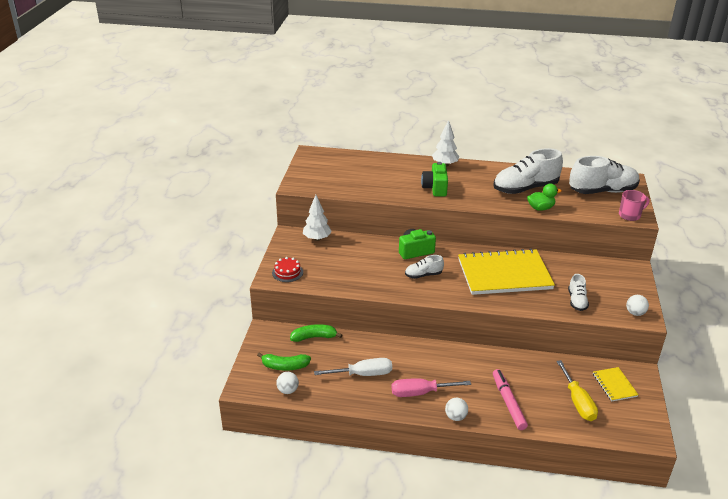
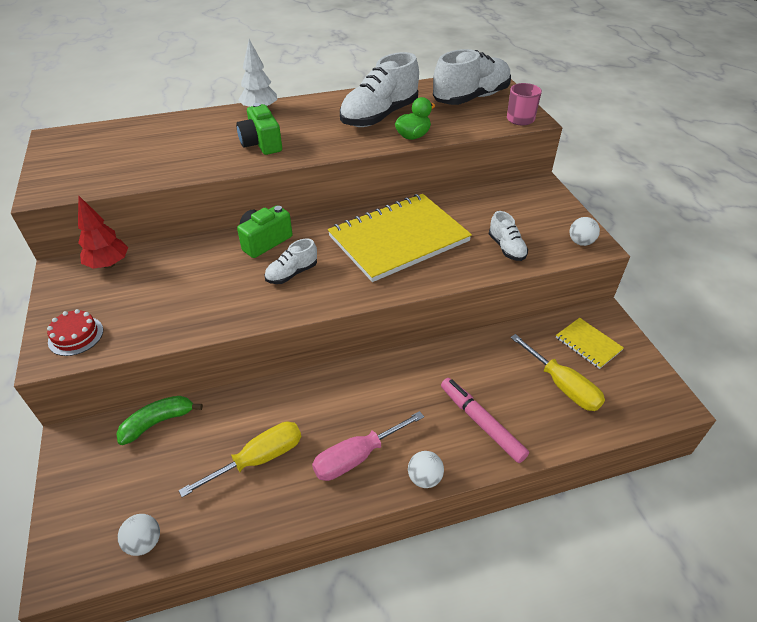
camera: 25 degrees left, 10 degrees up
green banana [257,352,311,371] -> none
white tree [303,195,332,241] -> red tree [78,196,128,269]
white screwdriver [314,358,392,376] -> yellow screwdriver [179,422,301,497]

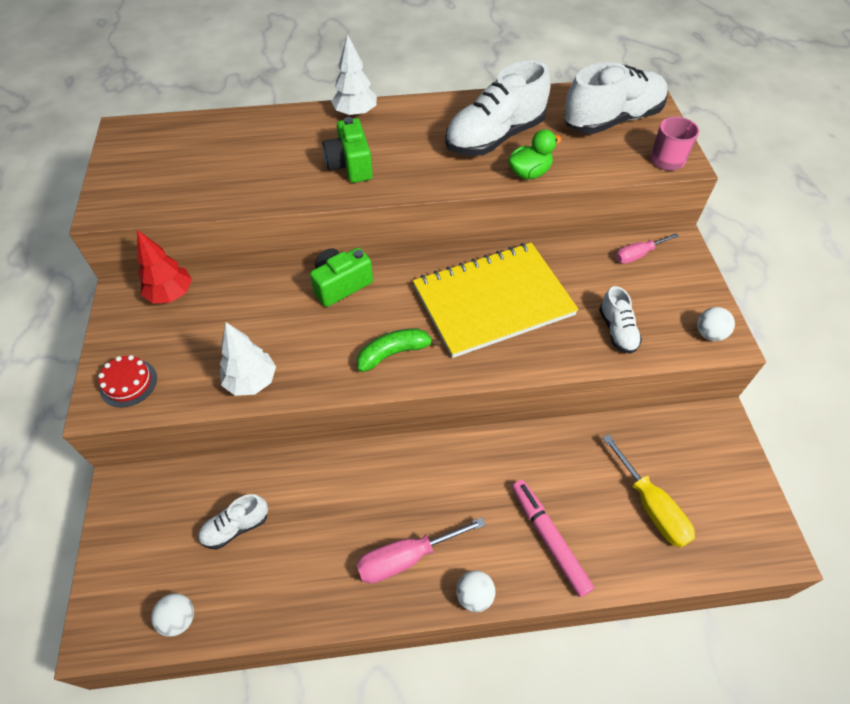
camera: 10 degrees right, 10 degrees up
green banana [116,396,203,445] -> green banana moved to [357,329,441,372]
yellow screwdriver [179,422,301,497] -> none
white shoe [264,238,317,284] -> white shoe moved to [198,494,268,549]
yellow notebook [556,318,624,369] -> none
none -> white tree [220,322,276,396]
none -> pink screwdriver [616,233,679,264]

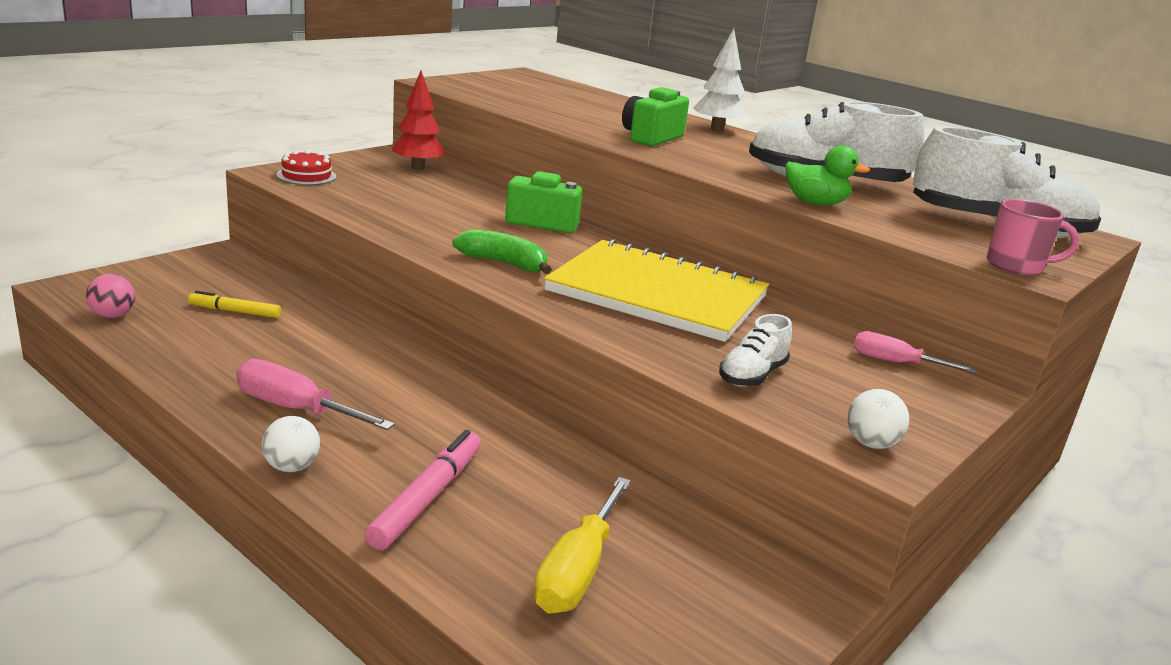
camera: 45 degrees right, 30 degrees down
white ball [151,593,194,637] -> pink ball [86,274,135,318]
white shoe [198,494,268,549] -> yellow marker [188,290,281,318]
white tree [220,322,276,396] -> none

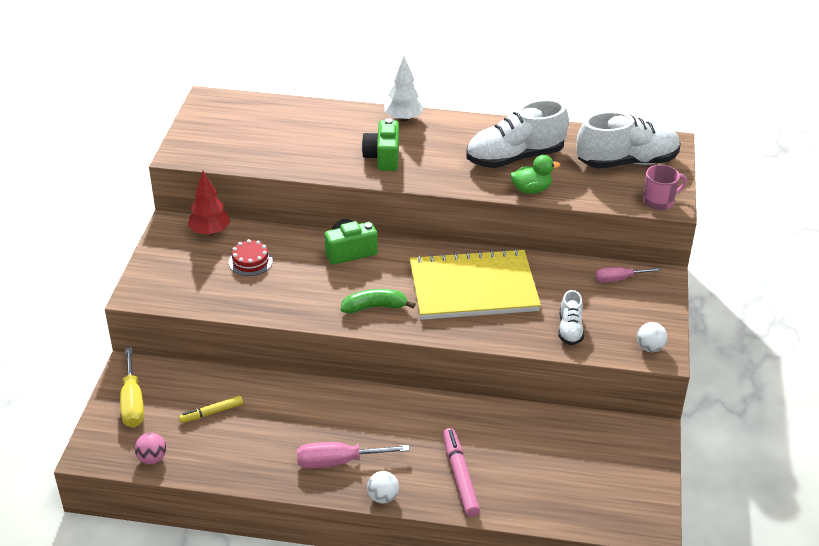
camera: 30 degrees left, 15 degrees up
red cake [276,150,337,185] -> red cake moved to [229,239,273,276]
yellow screwdriver [533,477,631,613] -> yellow screwdriver moved to [120,347,144,428]

